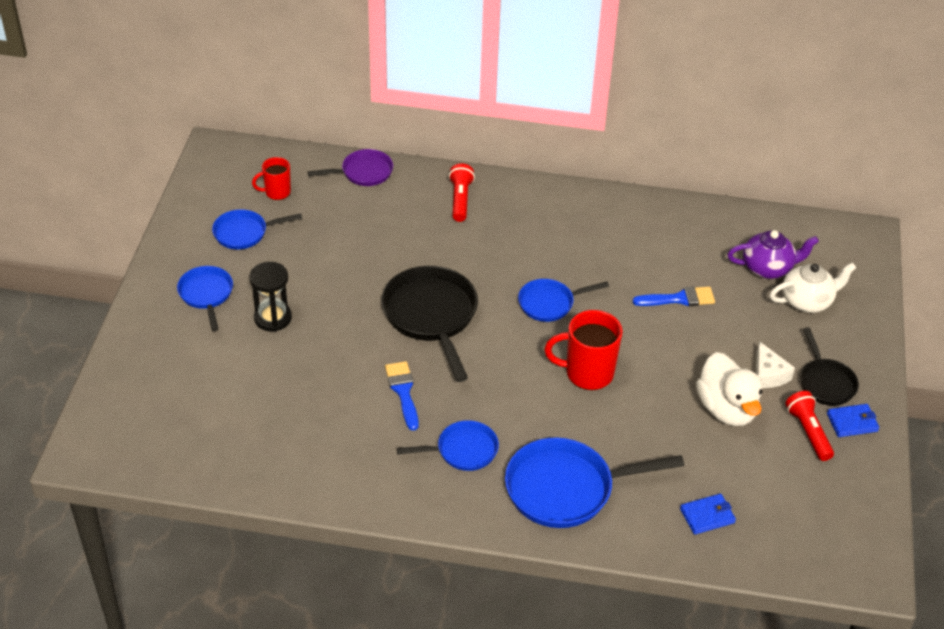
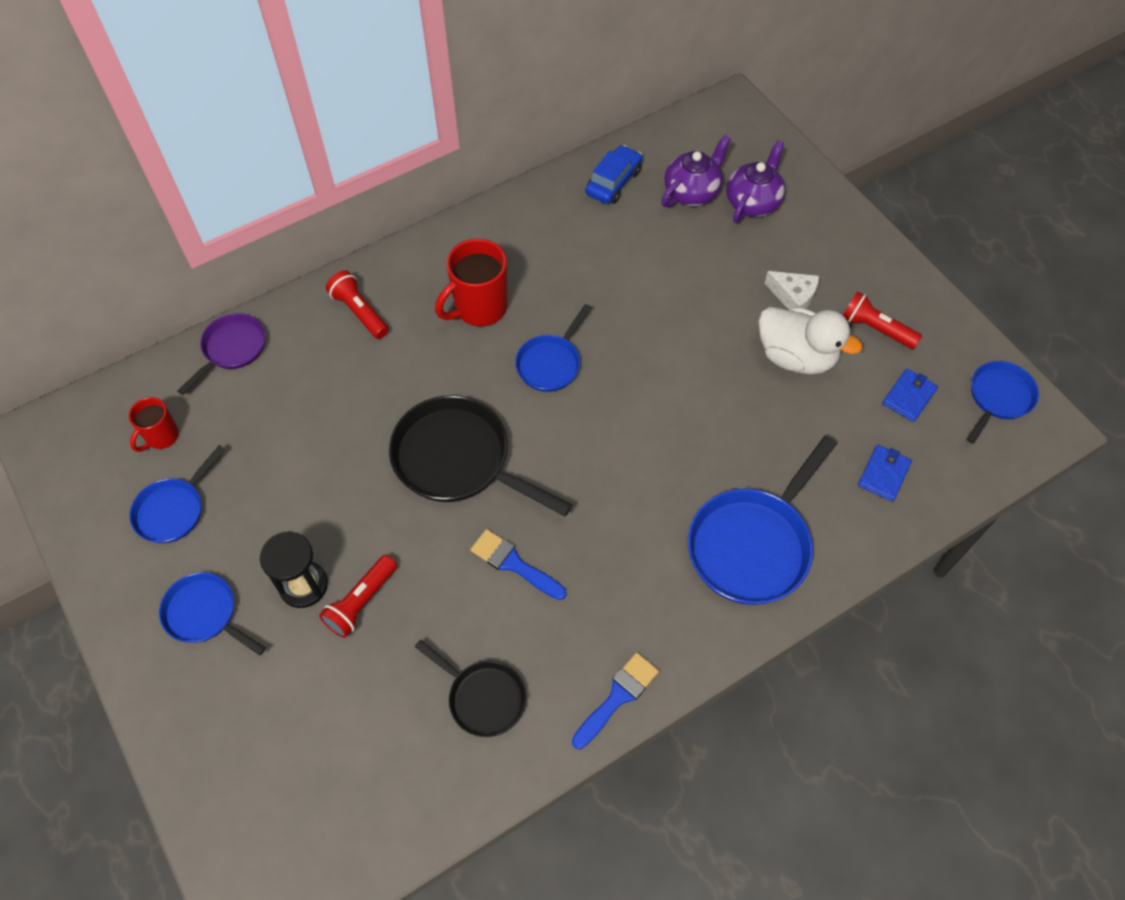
camera: 40 degrees left, 15 degrees up
blue pan [397,420,499,471] -> blue pan moved to [966,361,1039,444]
red mug [544,310,623,390] -> red mug moved to [435,239,507,327]
blue brush [633,286,715,306] -> blue brush moved to [572,653,659,749]
white teapot [770,262,856,313] -> purple teapot [726,140,785,223]
black pan [800,327,859,406] -> black pan moved to [415,640,526,737]
blue wallet [827,404,879,437] -> blue wallet moved to [882,369,938,422]
none -> red flashlight [319,555,397,638]
none -> blue car [585,145,642,204]

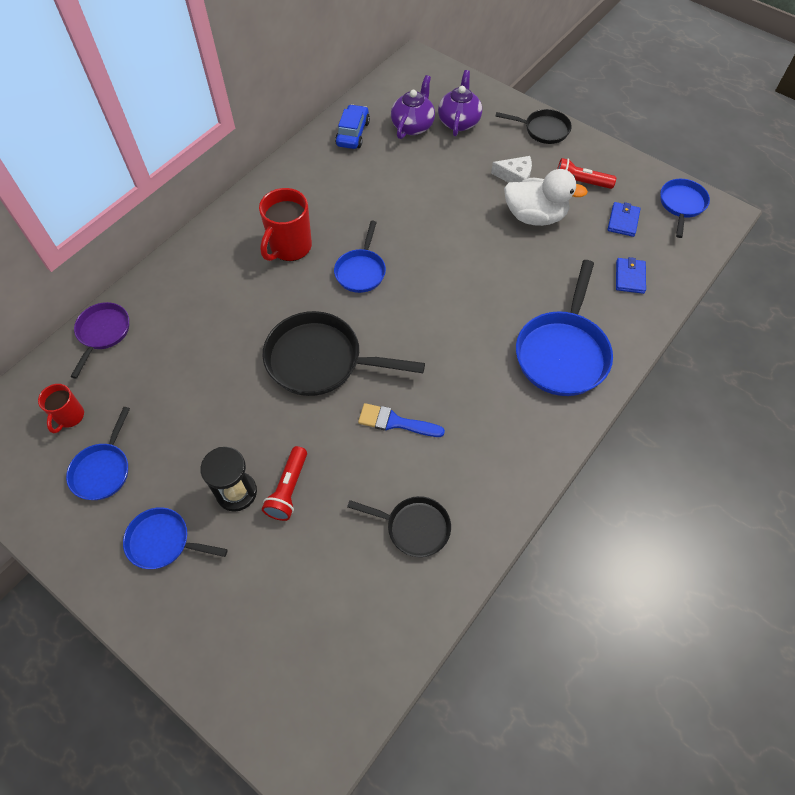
camera: 20 degrees left, 0 degrees up
red flashlight [326,270,389,339] -> none
blue brush [572,653,659,749] -> none
none -> black pan [495,109,572,144]

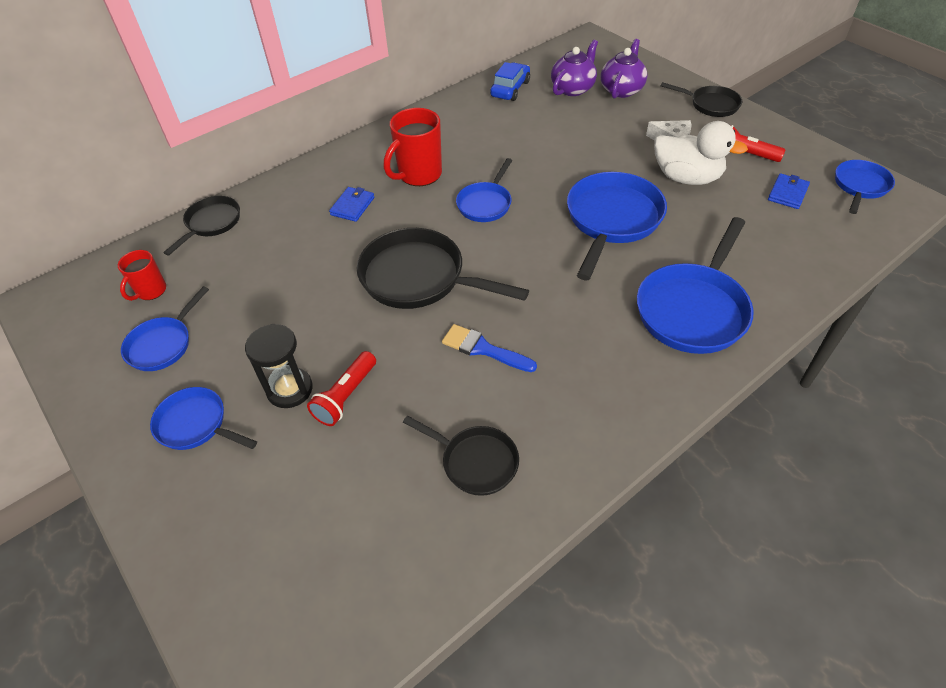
camera: 15 degrees right, 10 degrees down
purple pan [70,302,129,379] -> black pan [163,196,240,256]
blue wallet [616,257,646,294] -> blue wallet moved to [329,187,374,222]
none -> blue pan [567,172,667,280]

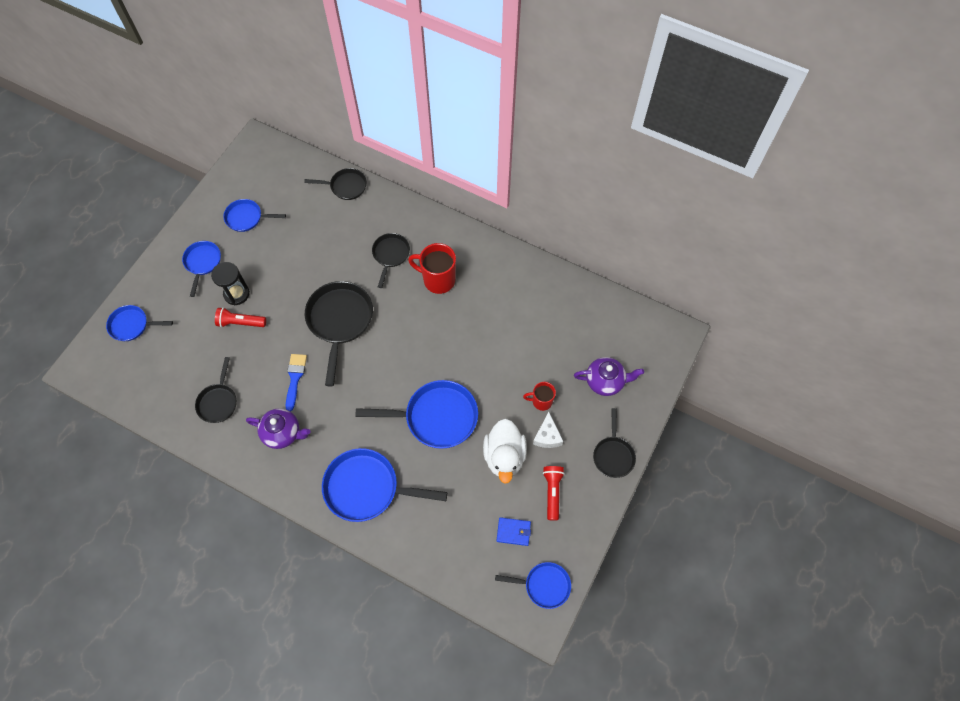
camera: 65 degrees right, 15 degrees up
red mug [118,250,166,301] -> red mug moved to [523,382,556,411]
blue wallet [329,187,374,222] -> black pan [372,233,410,288]
blue pan [456,158,513,222] -> blue pan moved to [106,305,173,341]
blue car [490,62,530,101] -> none
purple teapot [551,40,598,96] -> purple teapot moved to [246,408,311,449]

